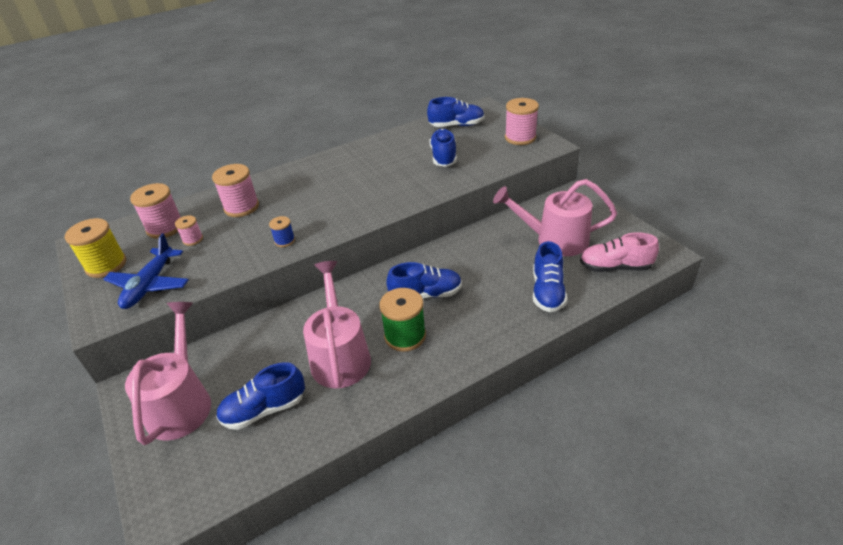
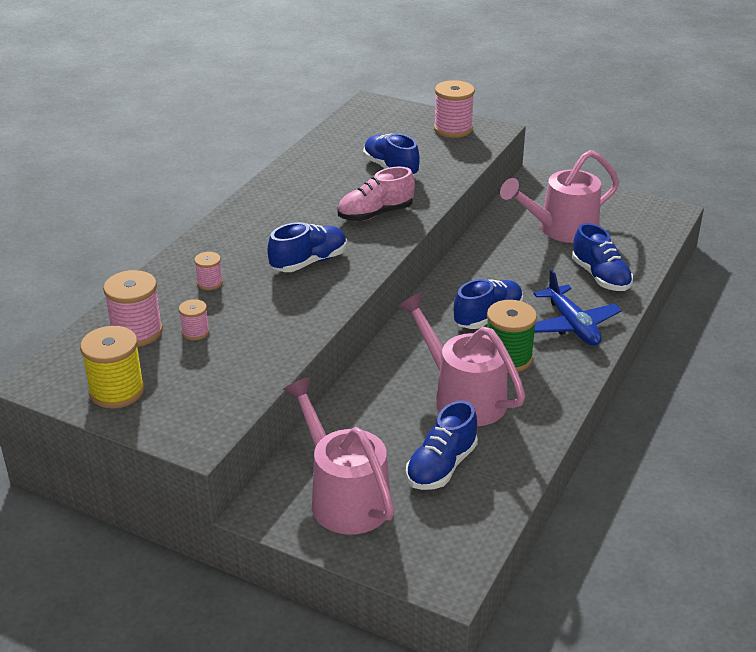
camera: 35 degrees left, 5 degrees down
blue plane [103,233,189,309] -> blue plane moved to [534,270,622,346]
pink spool [212,164,259,217] -> pink spool [194,252,223,290], size x0.54
blue spool [269,216,295,247] -> none
blue shoe [427,97,485,127] -> blue shoe moved to [268,222,347,272]
pink shoe [580,232,659,272] -> pink shoe moved to [338,167,415,221]

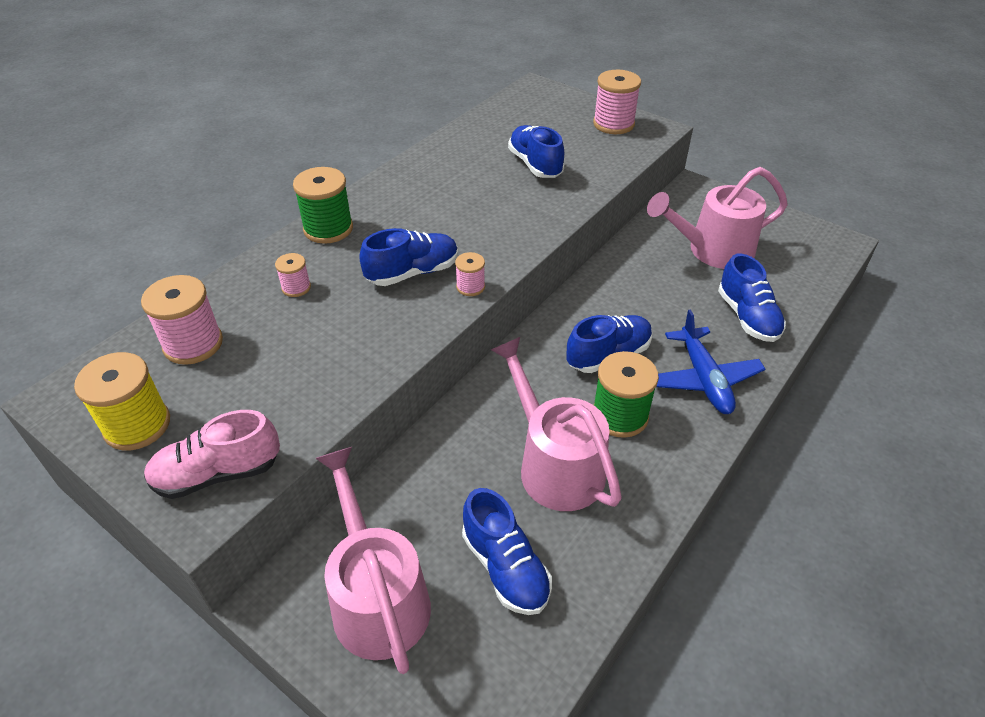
camera: 10 degrees right, 10 degrees up
pink spool [179,299,209,340] -> pink spool moved to [455,252,485,296]
pink shoe [338,167,415,221] -> pink shoe moved to [144,410,280,499]
blue shoe [406,401,478,490] -> blue shoe turned 75 degrees counterclockwise [462,488,552,615]
none -> green spool [293,167,353,244]

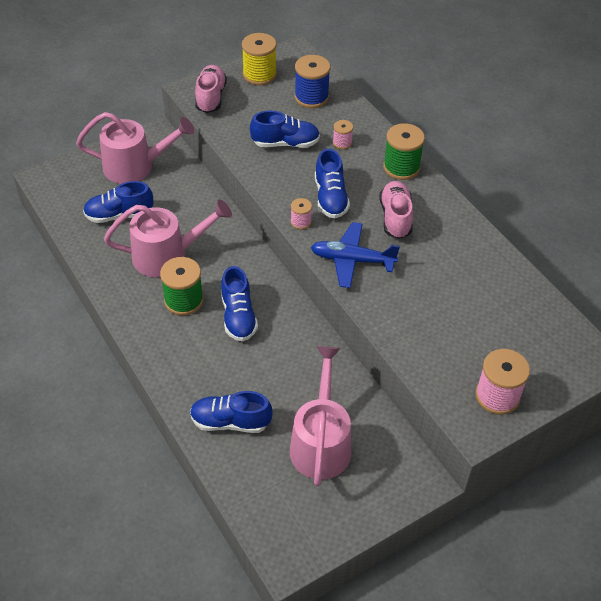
camera: 110 degrees right, 5 degrees up
pink spool [141,275,223,365] -> blue spool [295,55,330,108]
blue shoe [508,125,564,178] -> blue shoe moved to [250,111,320,148]
blue plane [656,309,765,414] -> blue plane moved to [311,222,400,288]
none -> pink shoe [379,181,413,239]

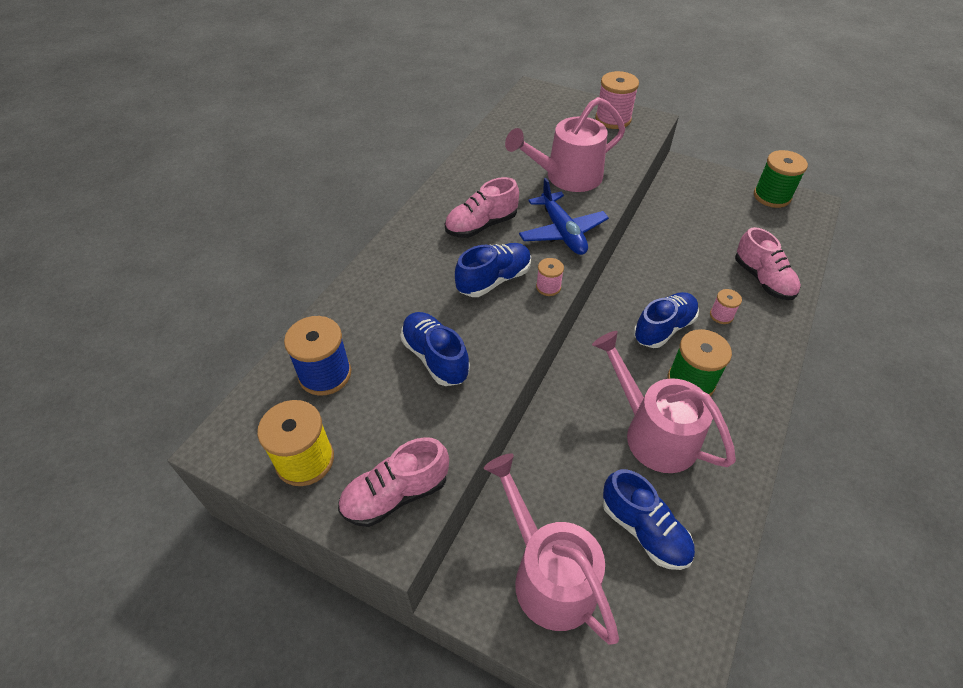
camera: 120 degrees left, 0 degrees up
blue shoe [190,391,273,433] -> pink shoe [735,227,801,300]
pink watering can [290,346,351,486] -> pink watering can moved to [505,97,625,192]
pink spool [333,120,353,149] -> pink spool moved to [710,289,742,324]
green spool [383,123,425,180] -> green spool moved to [754,150,808,208]

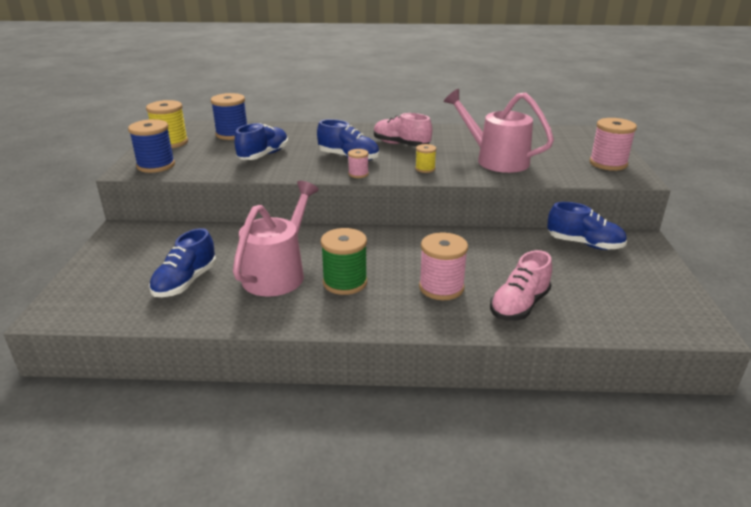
camera: 65 degrees right, 20 degrees down
pink shoe [338,437,449,527] -> blue spool [128,119,175,173]
pink watering can [484,453,619,645] -> none
blue plane [519,178,609,255] -> yellow spool [415,144,436,173]
blue shoe [634,292,699,348] -> blue shoe moved to [547,202,627,250]
pink spool [710,289,742,324] -> pink spool [419,232,468,300], size x1.86
green spool [754,150,808,208] -> none

